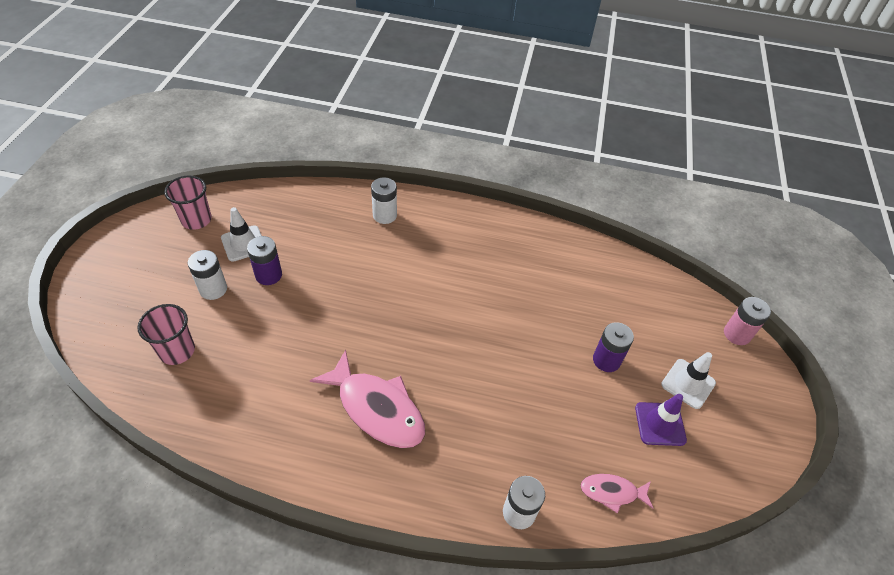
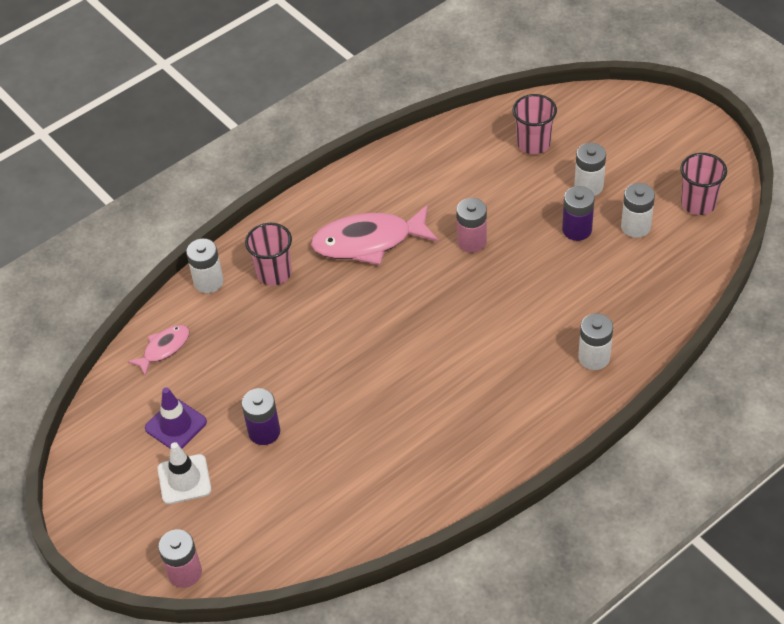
camera: 135 degrees right, 0 degrees up
white traffic cone [221,207,262,262] -> white battery [621,183,655,238]
none -> pink cup [245,223,292,286]
none -> pink battery [456,198,487,253]

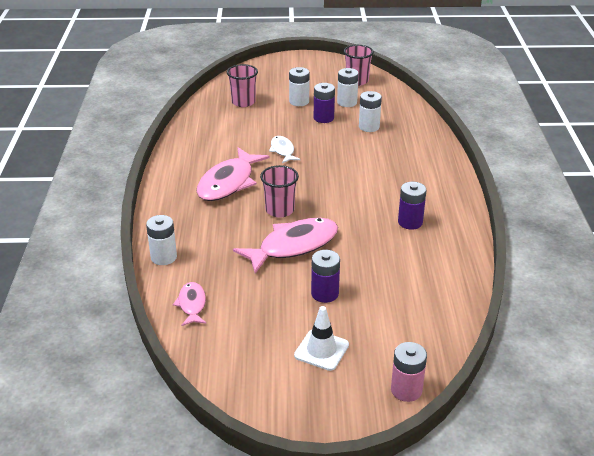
camera: 55 degrees left, 15 degrees down
purple traffic cone [145,387,207,449] -> none
pink cup [245,223,292,286] -> pink cup moved to [260,165,299,218]
pink battery [456,198,487,253] -> white fish [269,136,300,163]
white battery [578,313,613,370] -> white battery moved to [359,91,382,132]
none -> pink fish [233,218,338,274]
none -> purple battery [398,182,427,230]

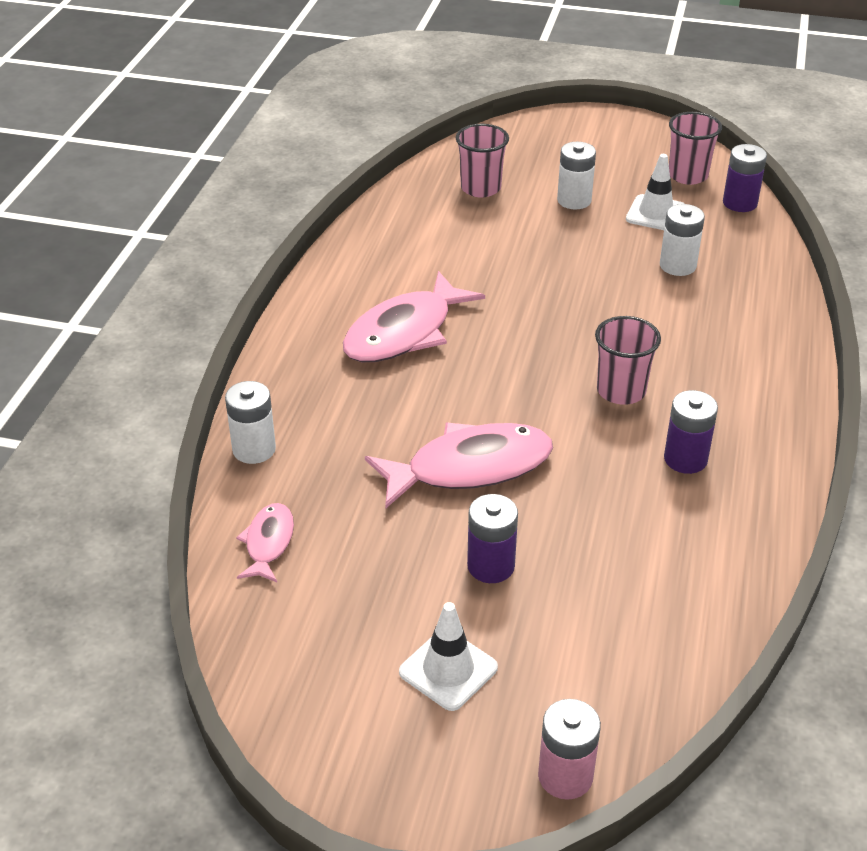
camera: 15 degrees right, 5 degrees up
pink cup [260,165,299,218] -> pink cup moved to [595,316,661,405]
white fish [269,136,300,163] -> none
purple battery [314,83,335,123] -> purple battery moved to [723,144,767,212]
white battery [337,68,359,107] -> white traffic cone [626,154,685,230]

